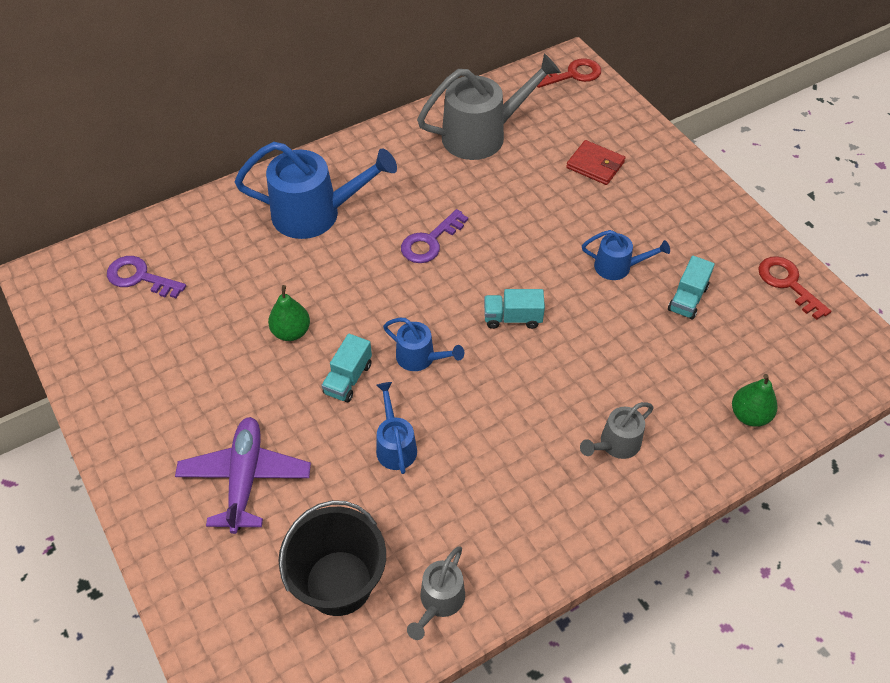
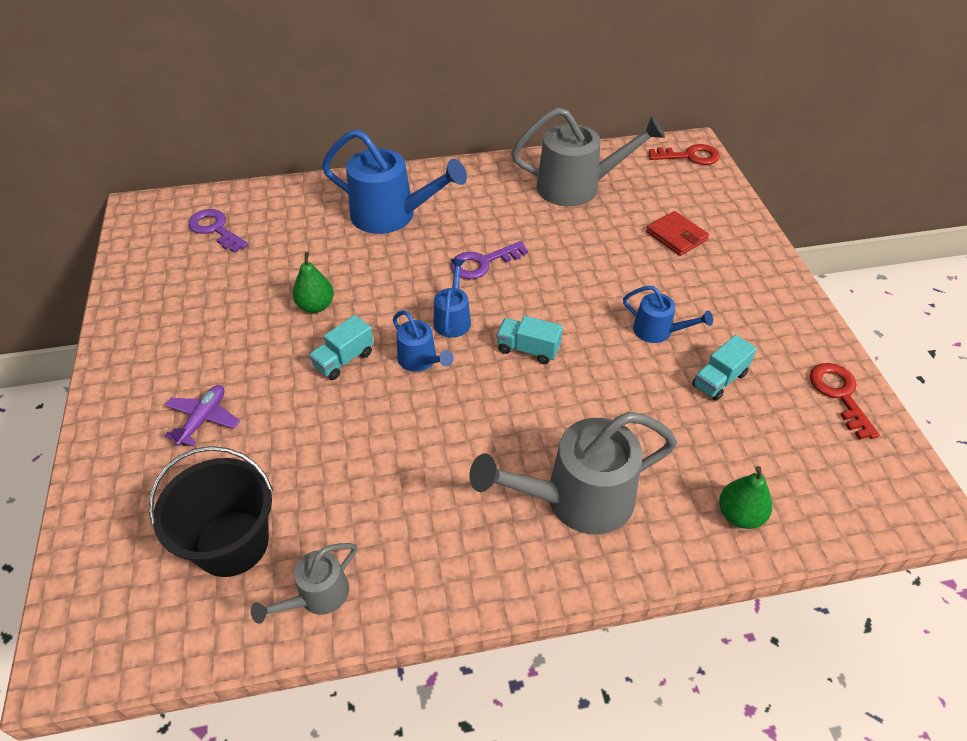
camera: 20 degrees right, 5 degrees down
purple plane [175,417,311,534] -> purple plane [165,385,240,446], size x0.61
blue watering can [376,382,417,474] -> blue watering can moved to [433,259,471,338]
grey watering can [580,402,654,459] -> grey watering can [470,412,677,534], size x1.94

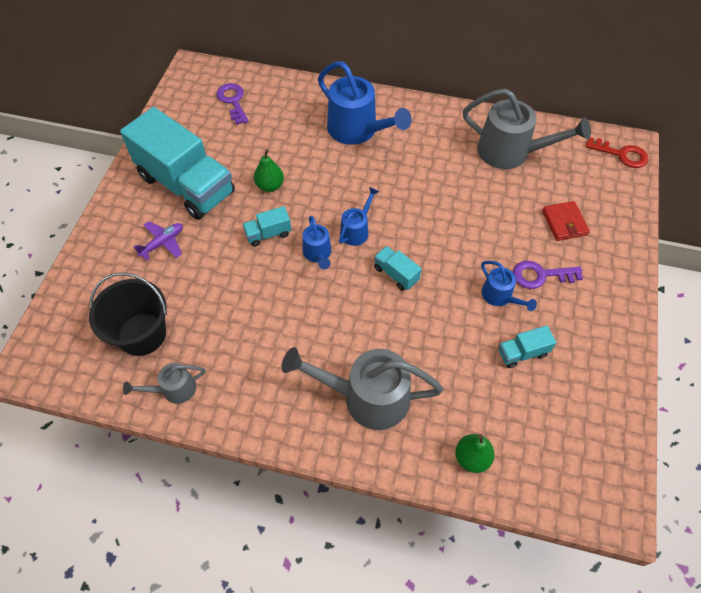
camera: 25 degrees right, 10 degrees up
purple key [451,241,528,279] -> purple key moved to [513,261,583,289]
red key [810,363,880,440] -> none
none -> turquoise truck [120,107,235,220]

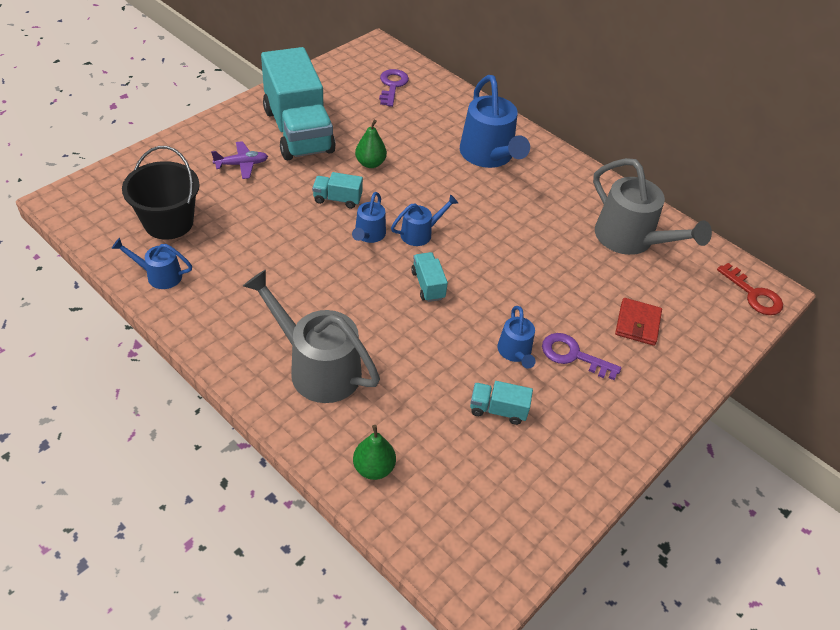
camera: 25 degrees right, 10 degrees down
grey watering can [123,363,206,404] -> blue watering can [111,238,192,289]

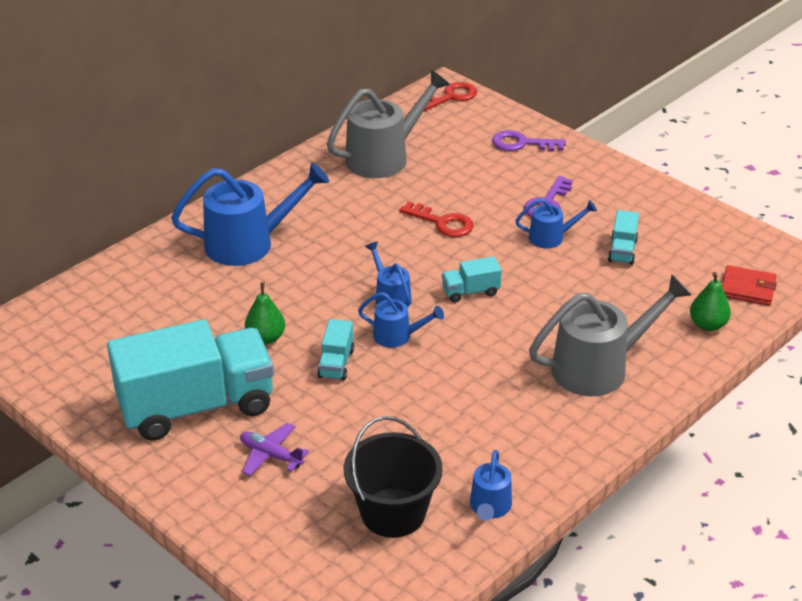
camera: 85 degrees left, 10 degrees down
purple plane [211,141,268,179] -> purple plane turned 45 degrees counterclockwise [240,423,309,476]
grey watering can [243,270,380,403] -> grey watering can turned 150 degrees counterclockwise [529,274,691,396]
purple key [379,69,409,107] -> purple key moved to [492,130,566,151]
red wallet [615,298,662,346] -> red wallet moved to [722,265,777,306]
none -> red key [399,201,474,237]

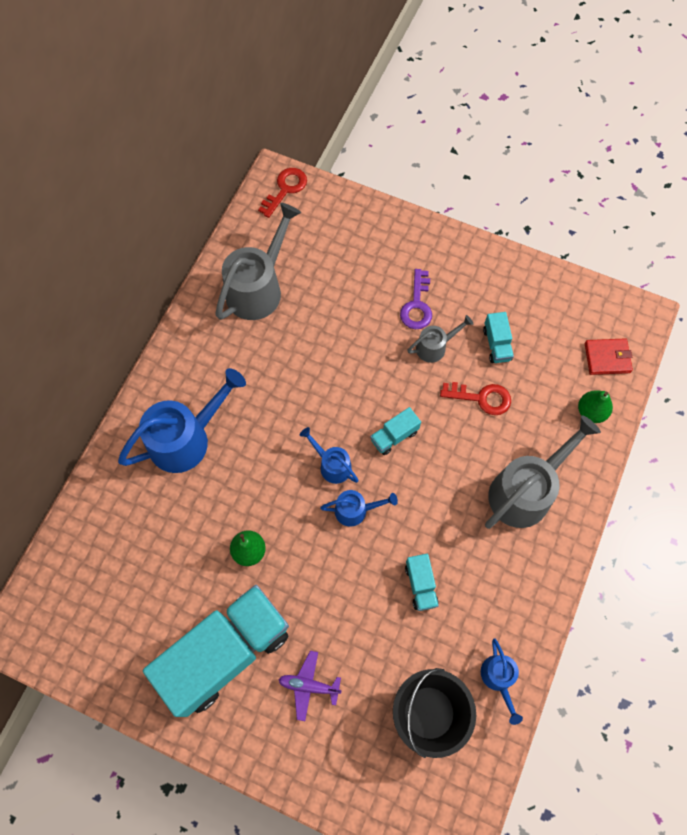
camera: 20 degrees left, 30 degrees up
turquoise truck [317,319,354,381] -> turquoise truck moved to [405,554,439,611]
red key [399,201,474,237] -> red key moved to [440,382,511,415]
purple key [492,130,566,151] -> none
blue watering can [515,198,597,248] -> grey watering can [407,315,473,363]

